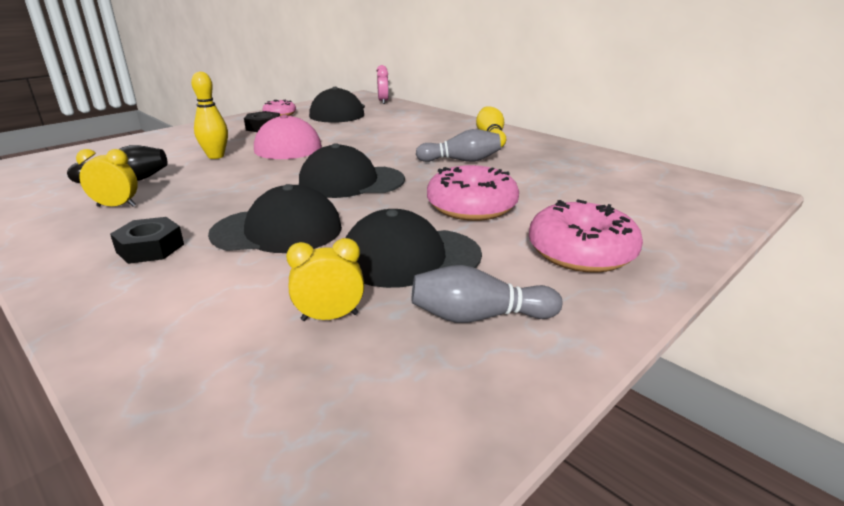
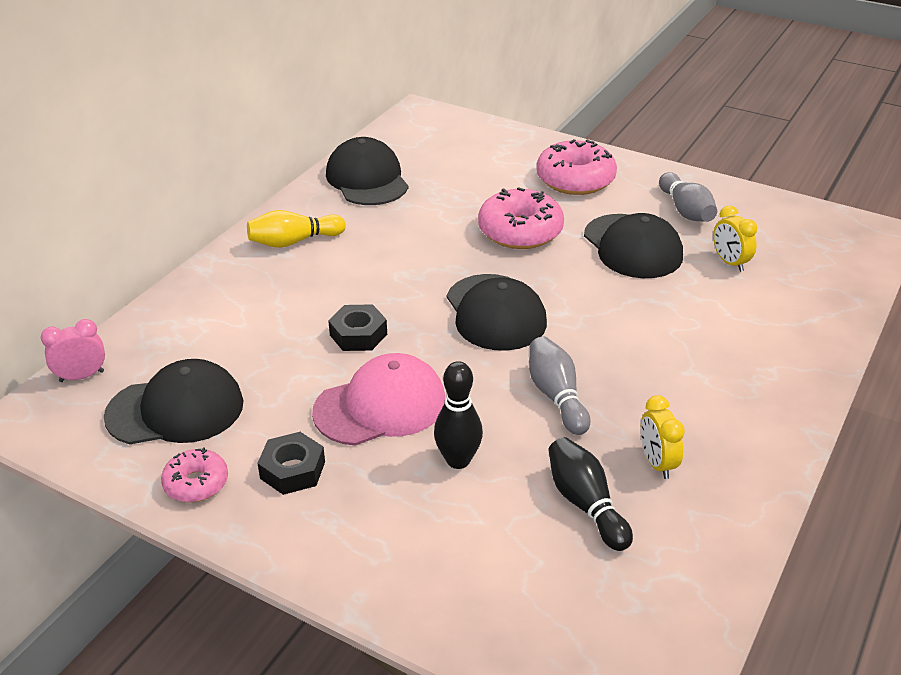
camera: 105 degrees left, 10 degrees up
black nut [110,217,184,264] -> black nut moved to [328,304,387,351]
yellow bowling pin [191,71,228,159] -> black bowling pin [434,361,483,469]
black cap [208,184,342,253] -> black cap moved to [326,137,408,205]
grey bowling pin [416,129,501,162] -> grey bowling pin moved to [529,337,591,435]

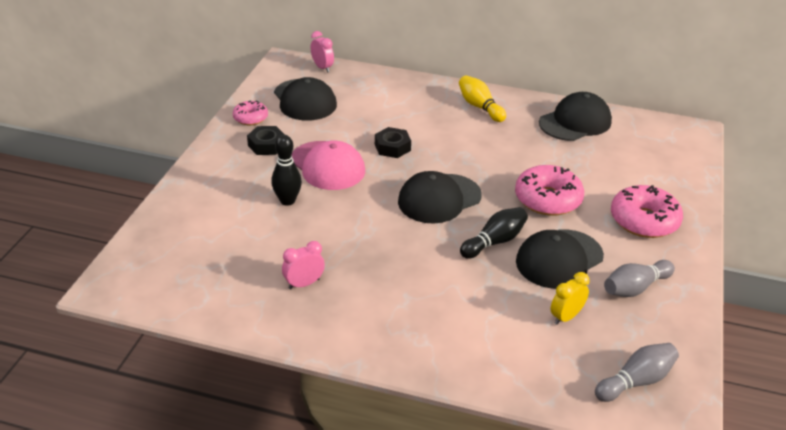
camera: 75 degrees right, 0 degrees up
grey bowling pin [529,337,591,435] -> grey bowling pin moved to [595,343,679,402]
black bowling pin [548,437,633,551] -> black bowling pin moved to [460,207,528,259]
yellow clock [641,395,685,479] -> pink clock [282,241,325,289]

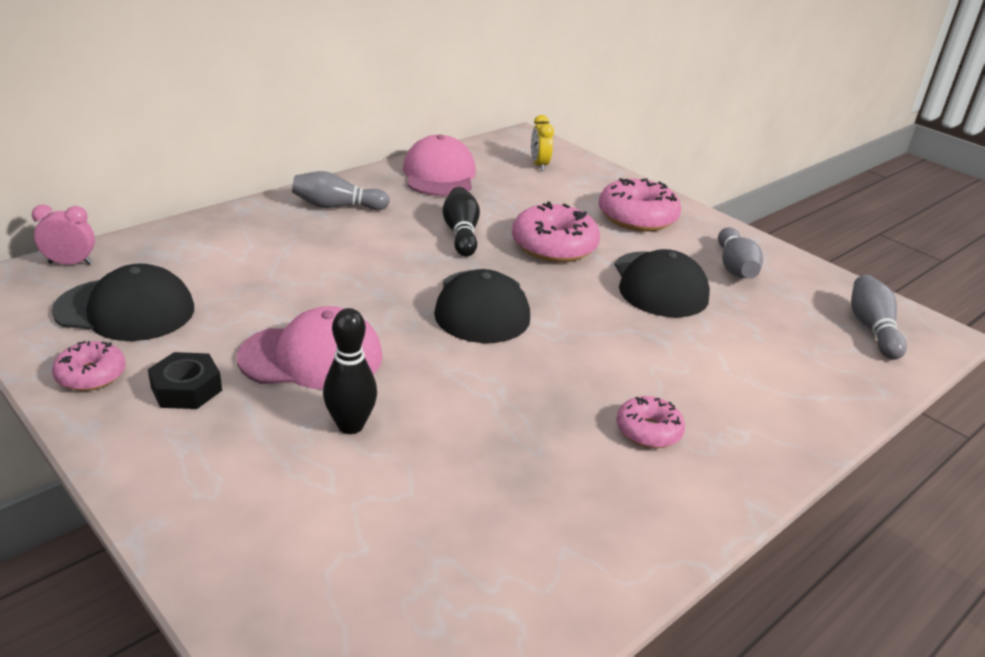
camera: 60 degrees left, 5 degrees down
pink clock [282,241,325,289] -> none
black nut [375,127,411,158] -> none
yellow bowling pin [459,76,506,122] -> grey bowling pin [292,171,390,210]
black bowling pin [460,207,528,259] -> black bowling pin moved to [443,187,480,257]
black cap [539,92,612,141] -> pink cap [403,135,476,196]
yellow clock [551,272,590,325] -> yellow clock moved to [531,115,554,171]
none -> pink donut [616,396,685,448]

